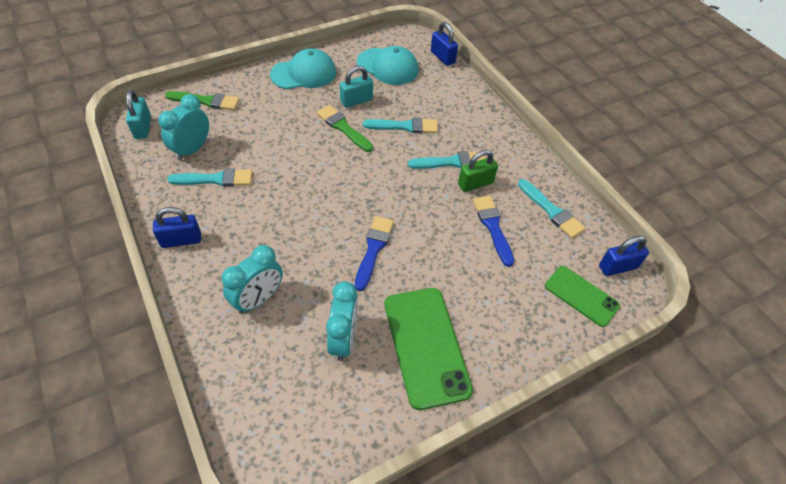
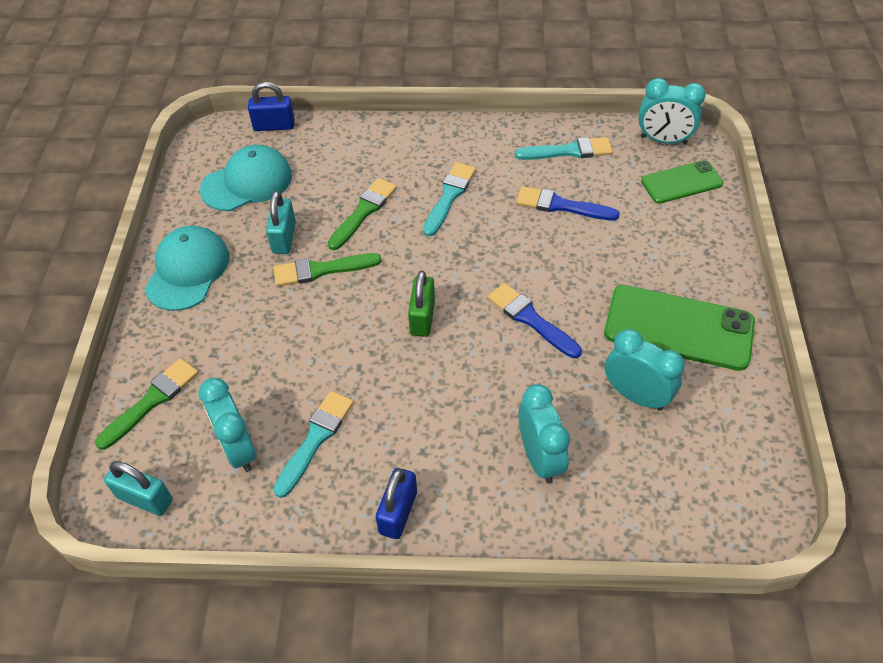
camera: 55 degrees left, 0 degrees up
turquoise brush [363,117,438,133] -> green brush [328,178,397,250]
green padlock [458,150,498,192] -> green padlock moved to [408,271,435,337]
blue padlock [599,236,649,276] -> turquoise clock [638,78,706,144]

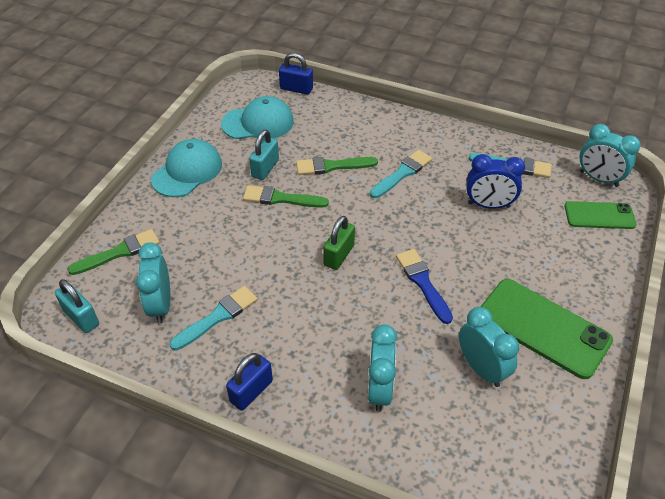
camera: 20 degrees right, 5 degrees down
green brush [328,178,397,250] -> green brush turned 150 degrees counterclockwise [296,157,378,175]
blue brush [516,186,620,220] -> blue clock [466,154,525,209]

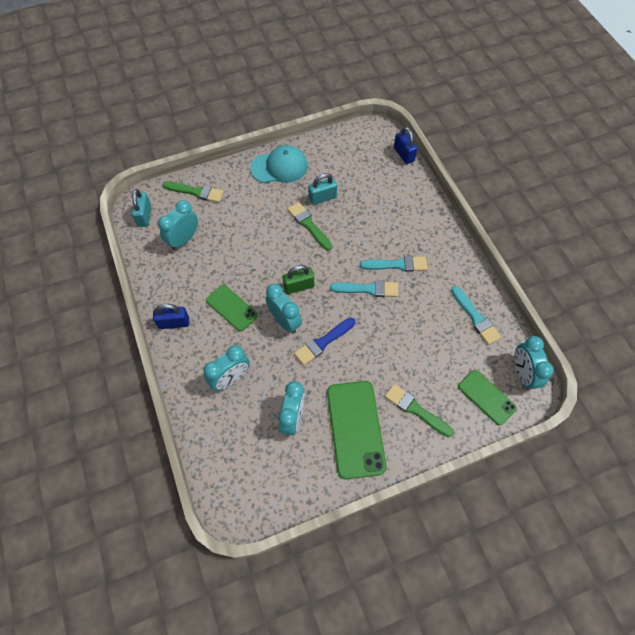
camera: 45 degrees right, 15 degrees up
turquoise brush [170,286,258,351] -> turquoise brush moved to [330,281,398,297]
turquoise cap [221,96,294,139] -> none
green brush [296,157,378,175] -> green brush moved to [385,384,454,437]
blue brush [396,249,453,324] -> blue brush turned 150 degrees counterclockwise [294,318,355,365]
blue clock [466,154,525,209] -> none
none -> green phone [206,285,258,331]
none -> turquoise clock [266,284,302,333]

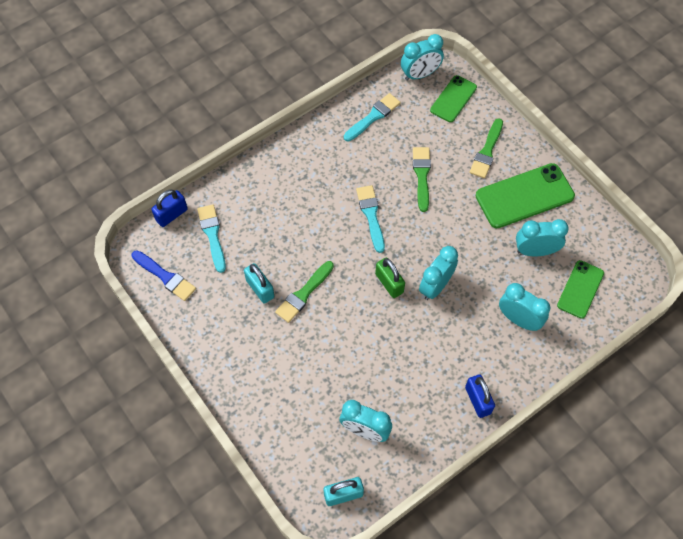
camera: 105 degrees left, 0 degrees up
green brush [163,181,224,203] -> green brush moved to [413,147,431,212]
green phone [206,285,258,331] -> green phone moved to [557,260,604,319]
turquoise cap [250,145,308,183] -> none
blue brush [294,318,355,365] -> blue brush moved to [132,250,196,301]
turquoise brush [360,256,427,272] -> turquoise brush moved to [197,204,226,273]

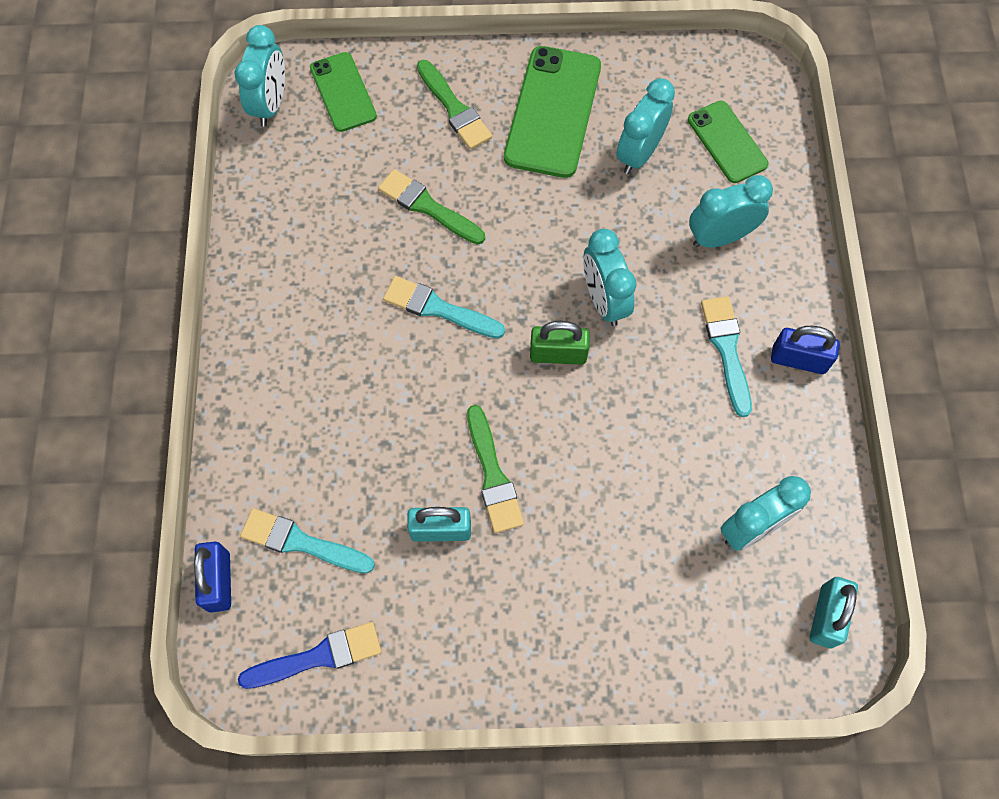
camera: 55 degrees left, 5 degrees up
turquoise brush [344,93,401,142] -> turquoise brush moved to [701,296,752,417]

